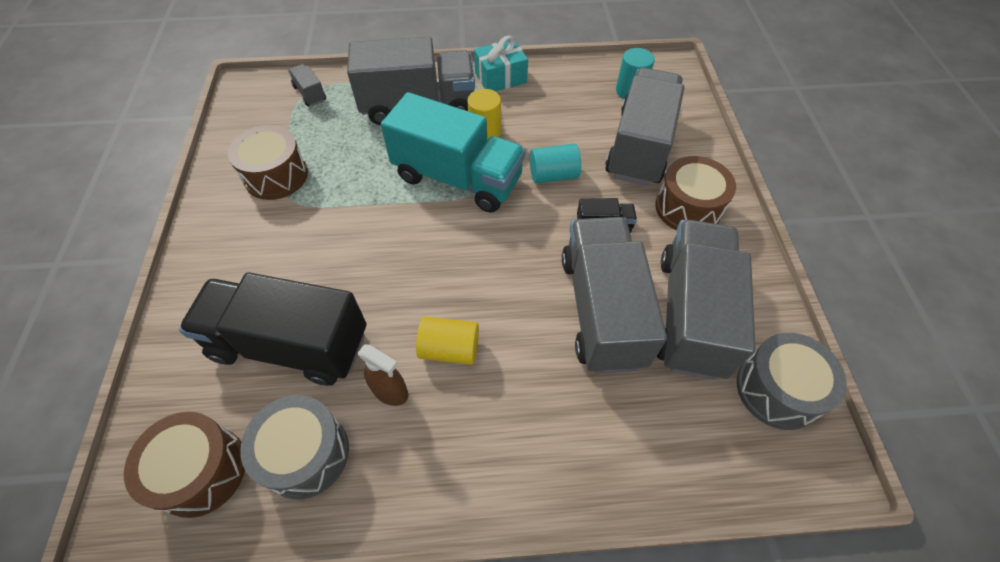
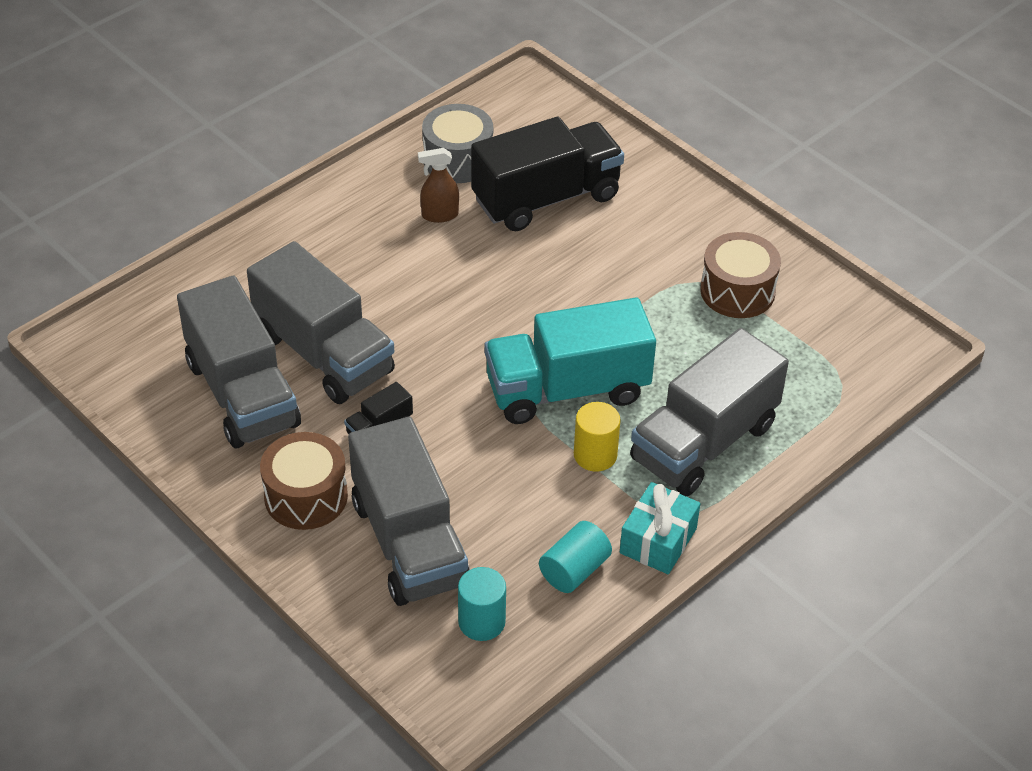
camera: 140 degrees right, 10 degrees down
brown drum [124,412,245,518] -> none
grey truck [288,64,326,106] -> none
yellow cylinder [416,317,479,365] -> none
turquoise cylinder [530,144,581,184] -> turquoise cylinder moved to [539,521,612,593]
grey drum [737,333,847,430] -> none

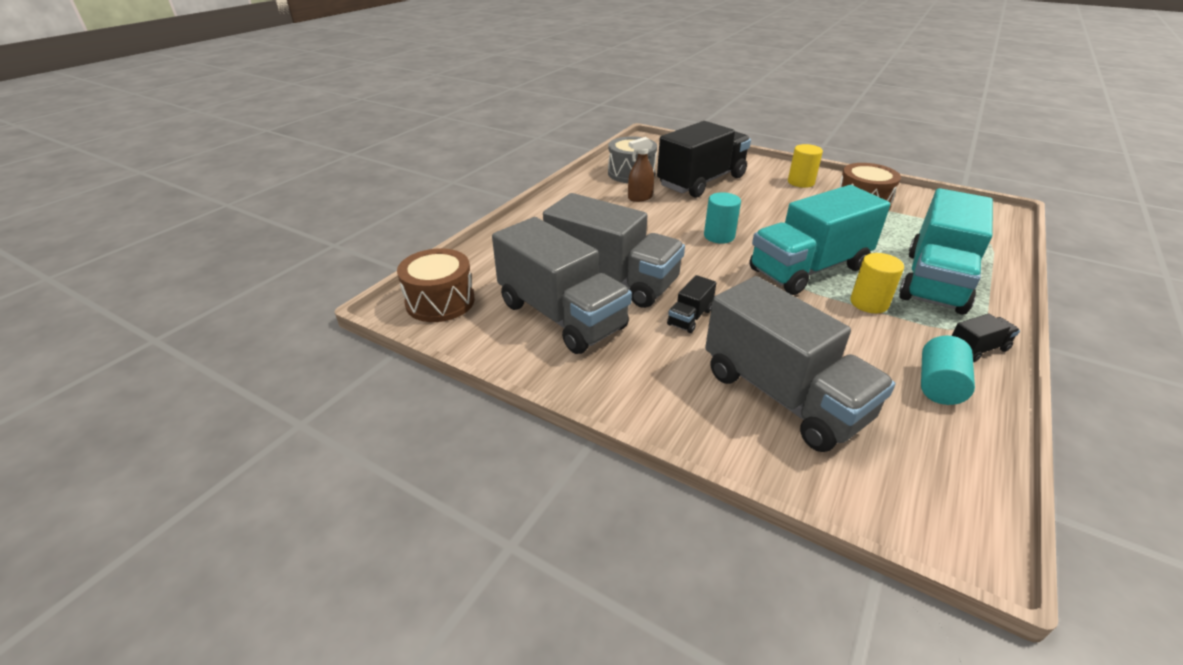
camera: 15 degrees left, 10 degrees down
brown drum [260,432,348,530] -> brown drum moved to [397,248,475,322]
turquoise cylinder [458,567,506,641] -> turquoise cylinder moved to [704,192,741,244]
turquoise gift [620,482,700,574] -> black truck [952,314,1020,362]
grey truck [630,328,789,496] -> turquoise truck [899,188,993,315]
none -> yellow cylinder [788,144,823,188]

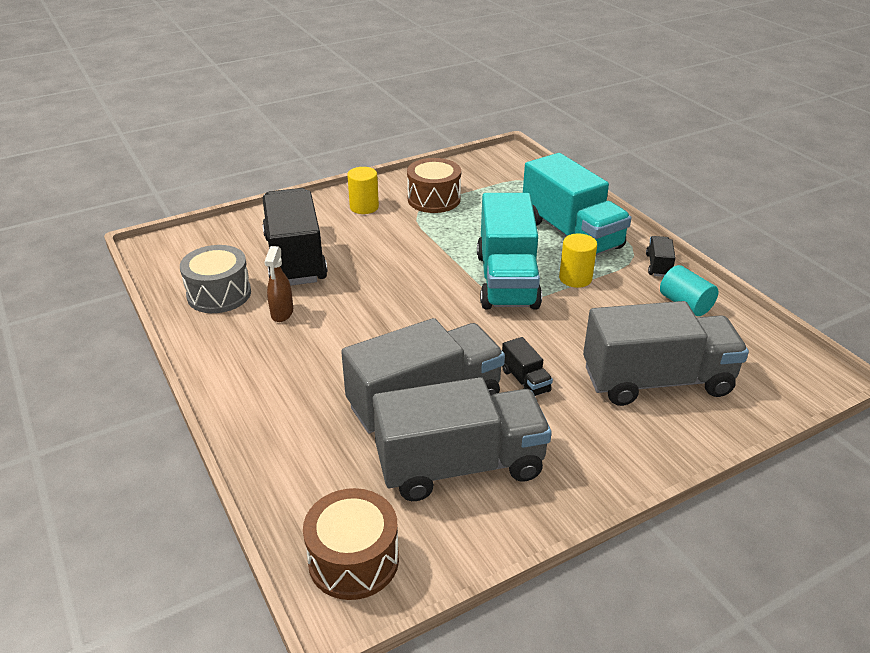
camera: 60 degrees left, 0 degrees up
turquoise cylinder [704,192,741,244] -> none

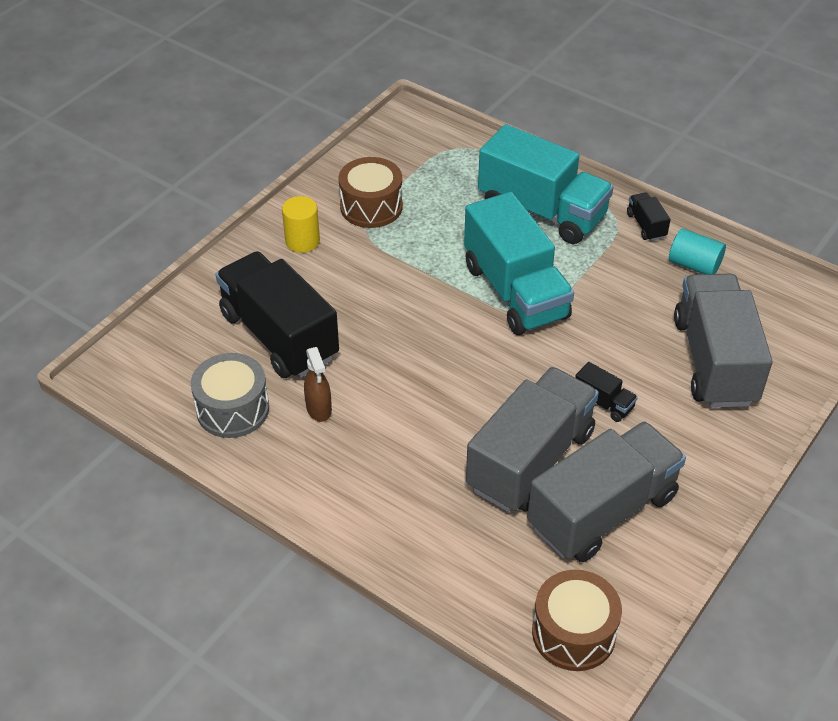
camera: 25 degrees left, 10 degrees up
yellow cylinder [559,233,597,288] -> none
grey truck [583,301,749,406] -> grey truck turned 60 degrees counterclockwise [674,274,772,408]

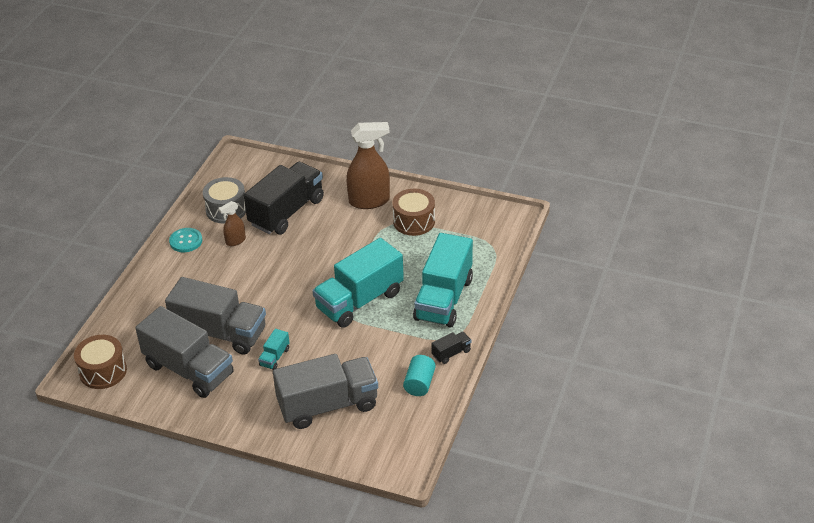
camera: 75 degrees right, 5 degrees down
yellow cylinder [282,196,320,253] -> brown spray bottle [347,122,390,209]
black truck [575,362,638,422] -> turquoise truck [258,329,290,370]
none -> turquoise button [169,228,202,252]

